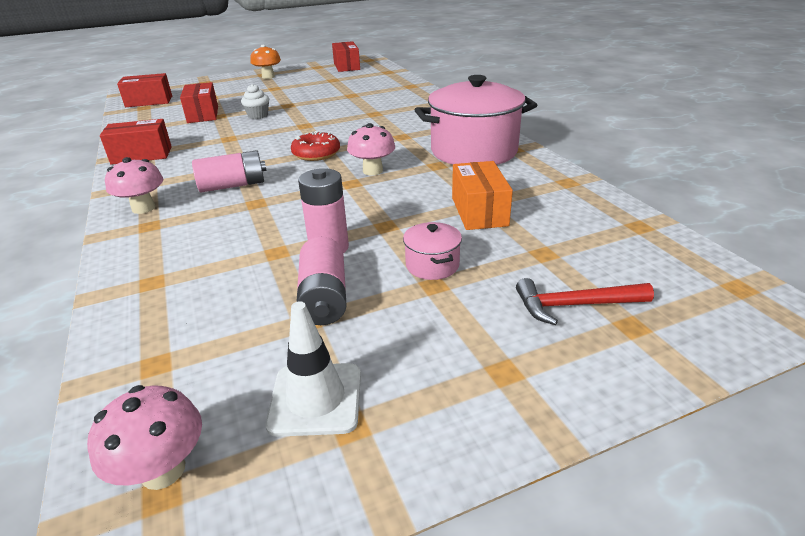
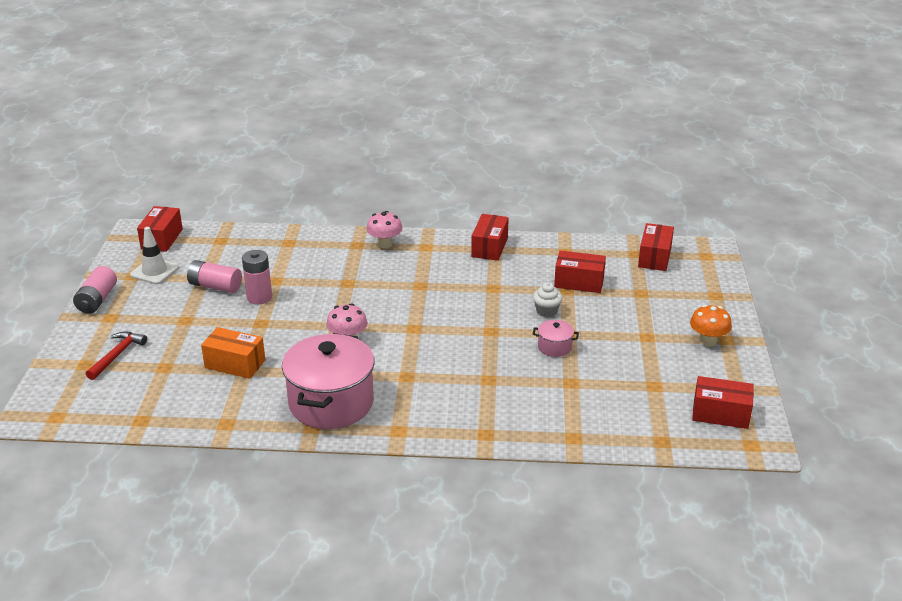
camera: 115 degrees right, 0 degrees up
pink mushroom [87,385,202,490] -> red box [137,206,183,252]
pink battery [192,150,267,193] -> pink battery moved to [73,266,117,314]
red donut [291,131,340,161] -> none
pink pot [403,222,462,280] -> pink pot moved to [533,320,579,357]

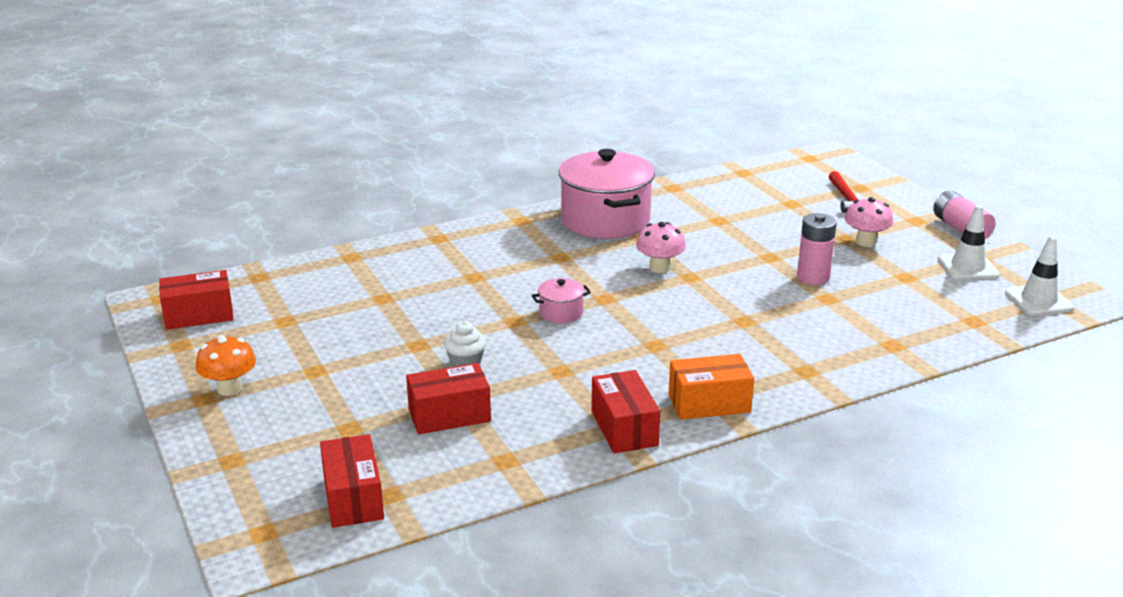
camera: 150 degrees right, 5 degrees down
red box [137,206,183,252] -> white traffic cone [1005,236,1074,316]
pink battery [187,260,242,293] -> none
orange box [201,327,265,379] -> orange box moved to [669,354,754,420]
pink mushroom [366,211,402,248] -> pink mushroom moved to [845,197,894,247]
pink pot [533,320,579,357] -> pink pot moved to [531,278,591,323]

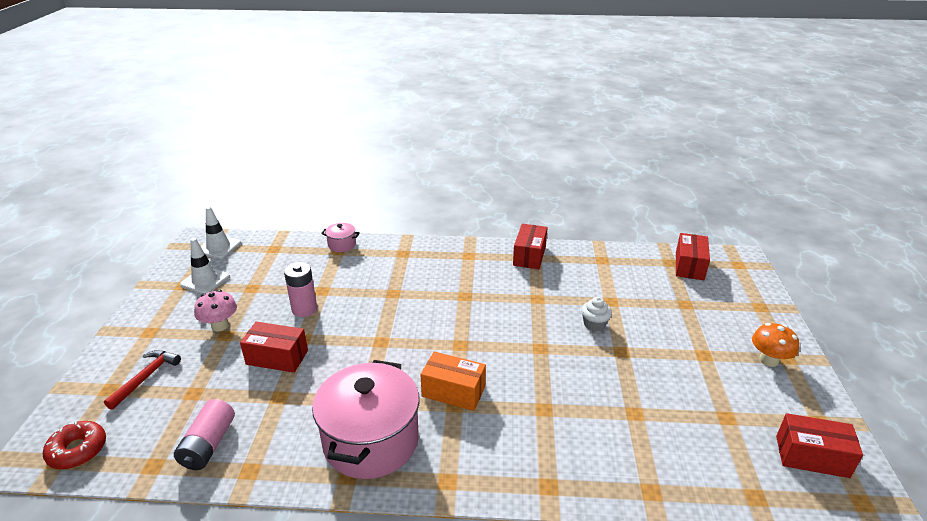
camera: 150 degrees left, 5 degrees up
red box [406,363,491,434] -> red box moved to [240,322,308,373]
pink pot [531,278,591,323] -> pink pot moved to [321,223,360,252]
pink mushroom [636,222,686,273] -> none
orange box [669,354,754,420] -> orange box moved to [420,351,486,411]
pink battery [933,190,995,239] -> pink battery moved to [174,399,235,470]
none -> red donut [43,421,106,469]

